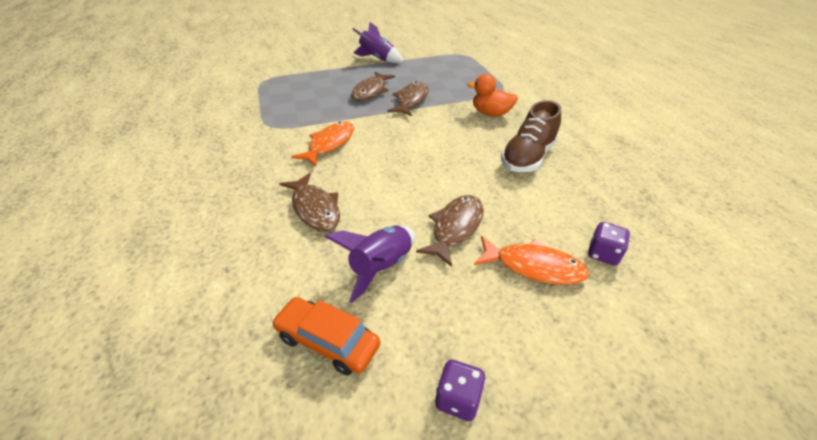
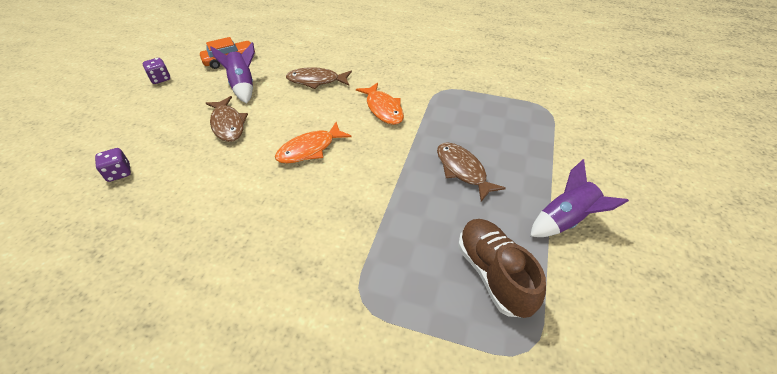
camera: 125 degrees right, 5 degrees up
brown fish [387,82,429,116] -> none
orange duck [467,74,518,117] -> none
orange fish [474,236,589,285] -> orange fish moved to [275,122,352,164]
brown shoe [501,100,561,172] -> brown shoe moved to [458,219,546,318]

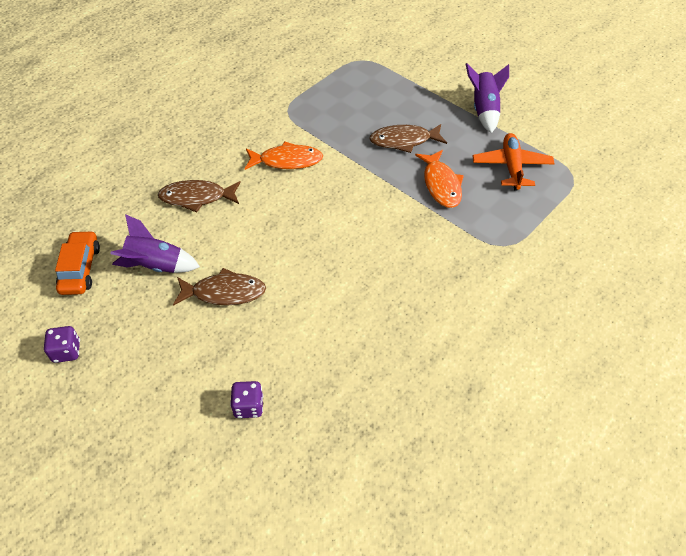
camera: 65 degrees left, 5 degrees up
orange fish [275,122,352,164] -> orange fish moved to [415,150,464,208]
brown fish [286,67,352,89] -> brown fish turned 60 degrees clockwise [158,180,241,212]
brown shoe [458,219,546,318] -> orange plane [473,133,555,191]

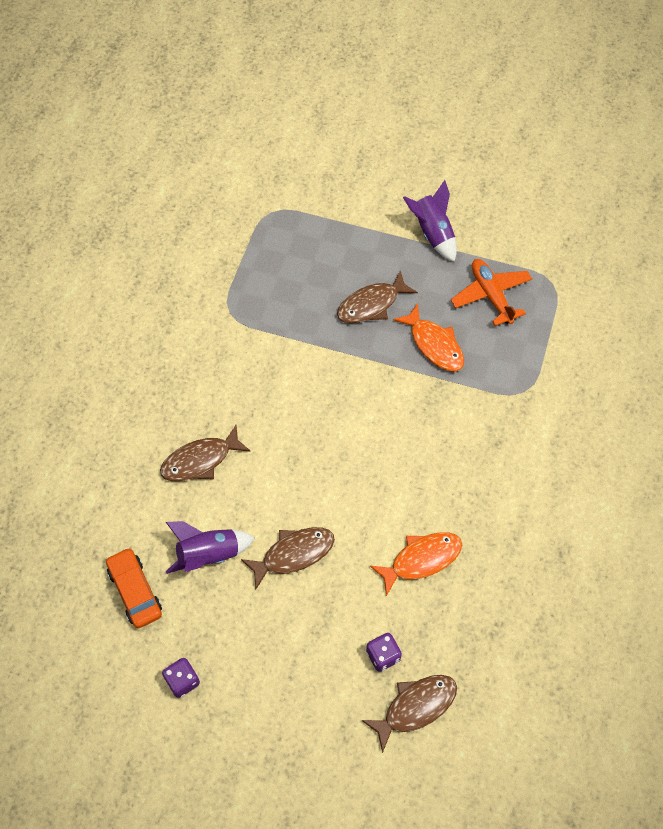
camera: 25 degrees left, 10 degrees up
orange fish [245,141,323,170] -> orange fish moved to [370,532,462,596]
none -> brown fish [362,675,457,753]

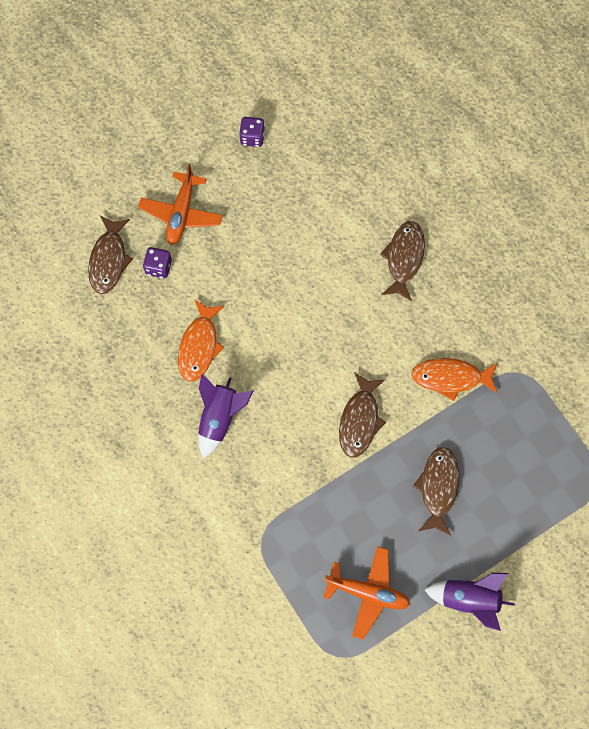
camera: 130 degrees right, 10 degrees up
orange car [106,547,162,628] -> none
purple rocket [166,521,255,574] -> purple rocket moved to [198,374,253,458]
brown fish [241,527,335,590] -> brown fish moved to [339,372,386,458]
orange fish [393,303,464,372] -> orange fish moved to [411,358,498,401]
none -> orange plane [138,164,223,245]

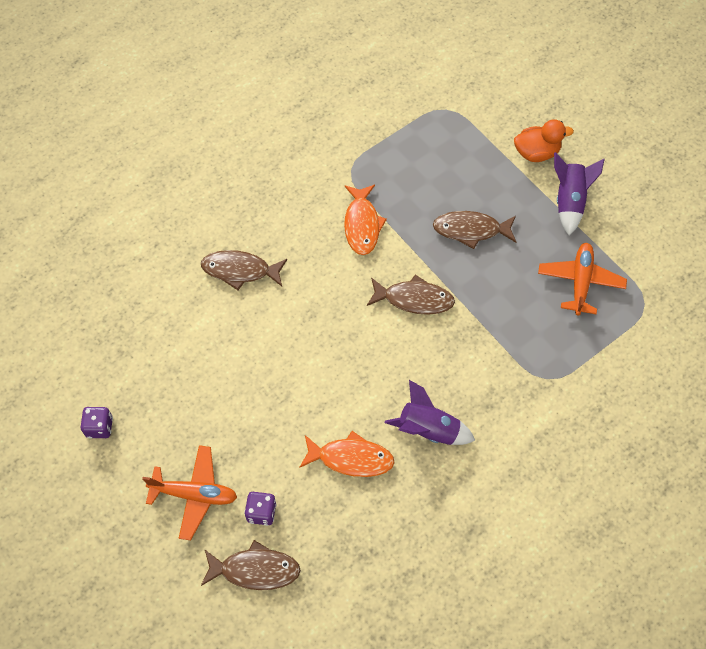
camera: 95 degrees left, 10 degrees down
none -> orange duck [514,119,574,162]

